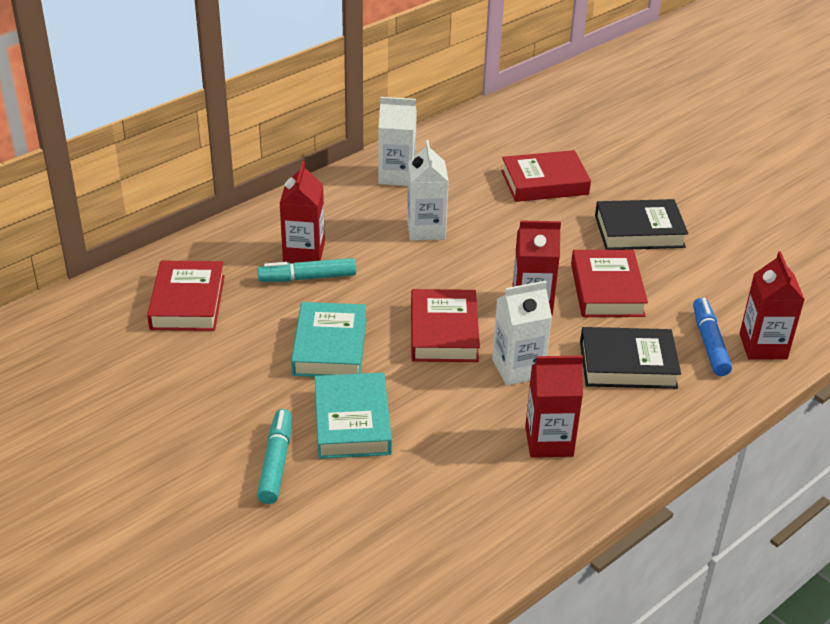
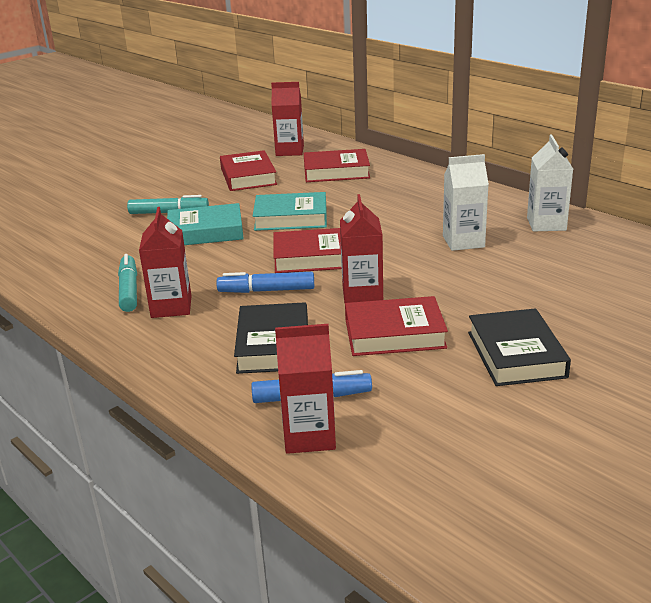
camera: 90 degrees right, 10 degrees down
turquoise marker [257,258,356,282] -> turquoise marker moved to [118,254,137,312]
red carton [279,161,325,263] -> red carton moved to [271,82,304,156]
white carton [492,281,552,385] -> blue marker [216,272,314,293]
red book [501,150,591,202] -> red book moved to [220,150,277,191]

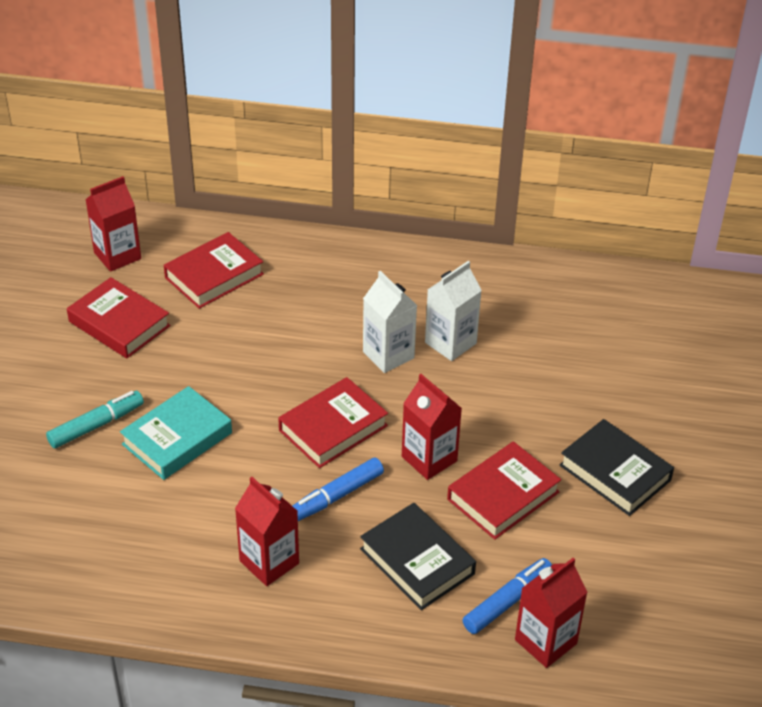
camera: 40 degrees left, 15 degrees up
turquoise marker [118,254,137,312] -> none
turquoise book [253,192,327,231] -> none
white carton [527,135,573,231] -> white carton moved to [363,271,417,373]

